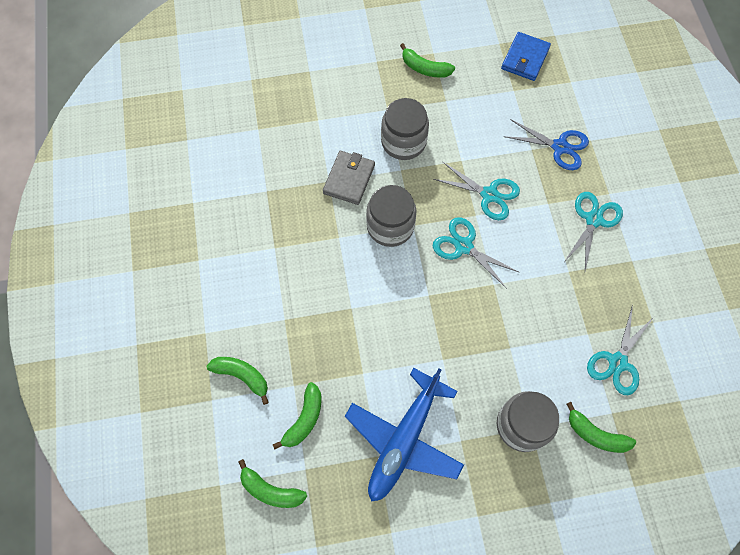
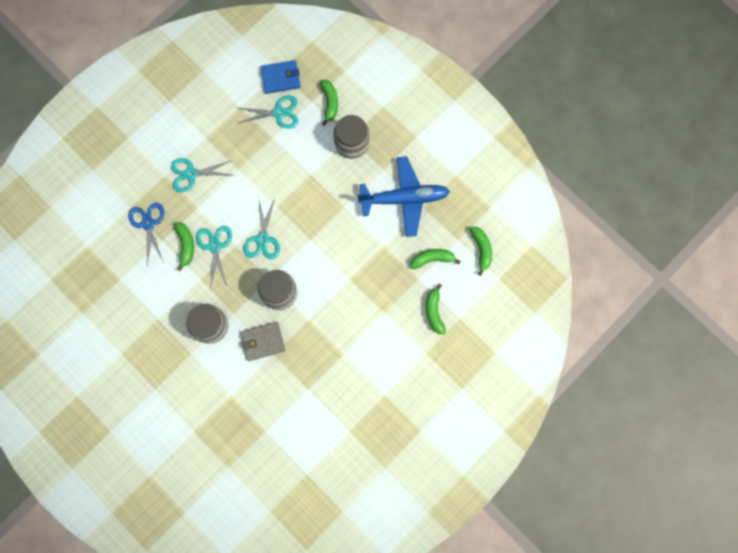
camera: 125 degrees left, 10 degrees up
green banana [400,43,455,78] -> green banana moved to [174,222,194,271]
blue wallet [501,32,551,81] -> blue wallet moved to [260,60,301,94]

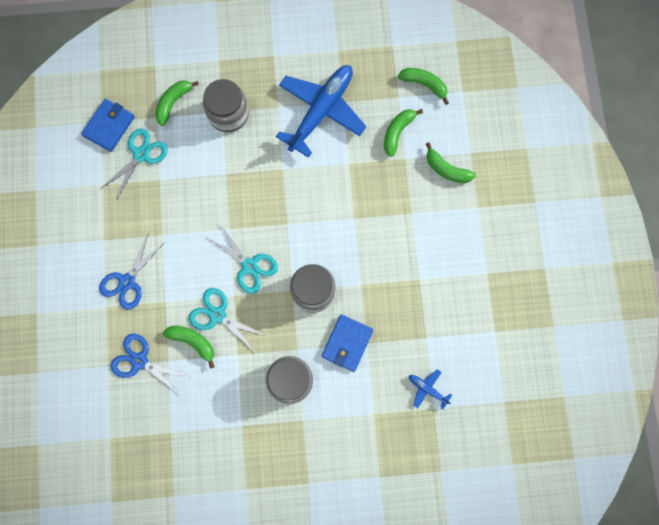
camera: 50 degrees left, 0 degrees up
turquoise scissors [171,158,232,192] -> blue scissors [99,232,165,310]
grey wallet [240,322,285,361] -> blue wallet [322,315,373,372]
green banana [320,80,338,126] -> green banana turned 90 degrees counterclockwise [155,80,199,126]
none -> blue plane [409,369,452,410]

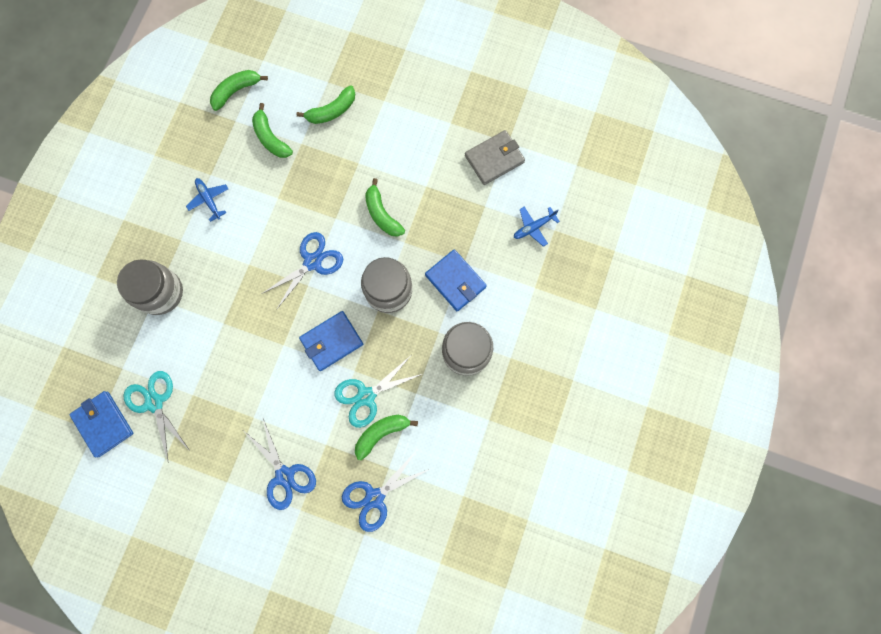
camera: 65 degrees left, 0 degrees up
green banana [155,80,199,126] -> green banana moved to [365,178,405,237]
turquoise scissors [207,224,278,294] -> blue wallet [299,311,363,371]
blue plane [276,65,367,158] -> blue plane [186,178,228,222], size x0.42
none -> blue scissors [262,232,343,309]
none -> grey wallet [465,130,525,185]

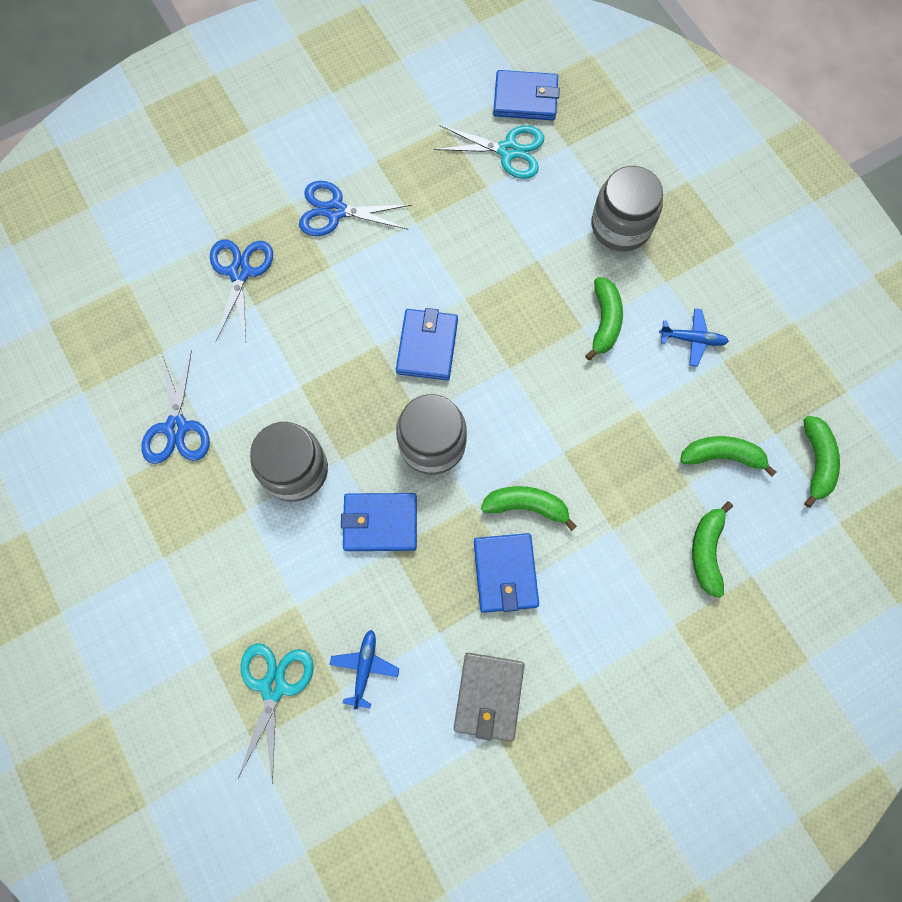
camera: 130 degrees right, 5 degrees down
blue scissors [262,232,343,309] -> blue scissors moved to [141,350,210,464]
turquoise scissors [334,357,422,428] -> turquoise scissors moved to [238,643,314,784]
green banana [355,415,418,460] -> green banana moved to [585,277,623,360]
none -> blue wallet [474,533,539,613]

